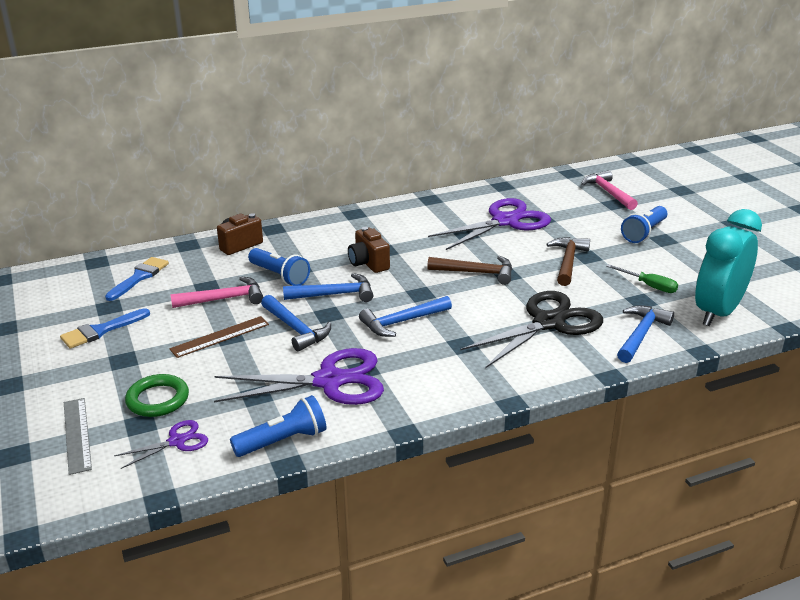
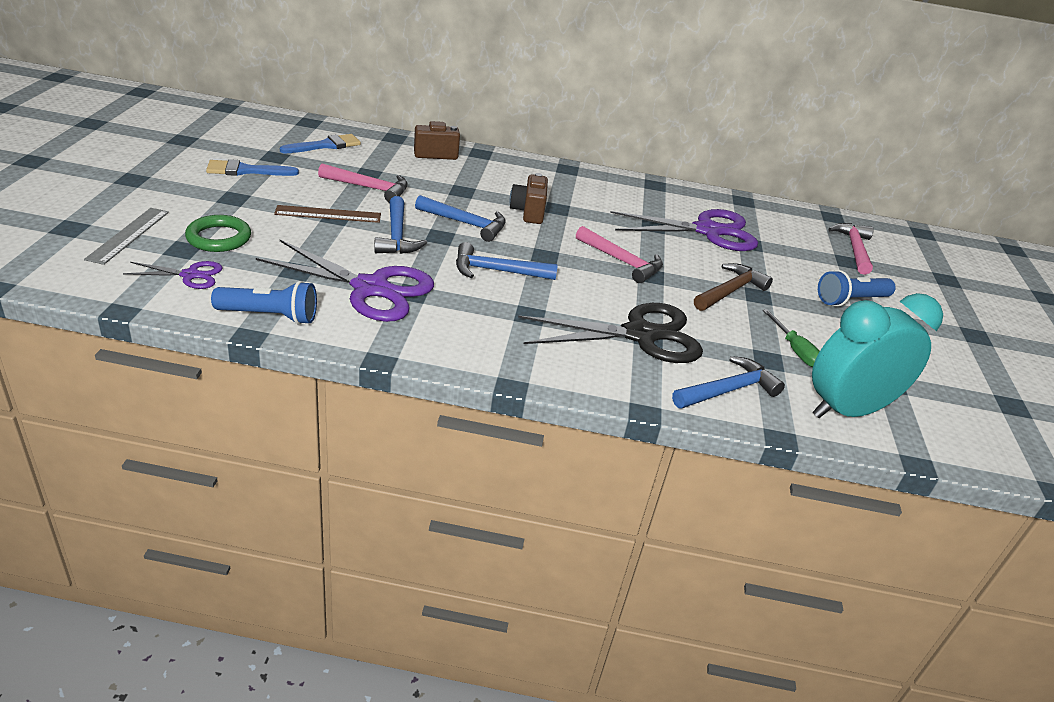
camera: 25 degrees right, 5 degrees up
blue flashlight [248,248,310,286] -> none
brown hammer [427,256,512,285] -> pink hammer [576,226,663,283]

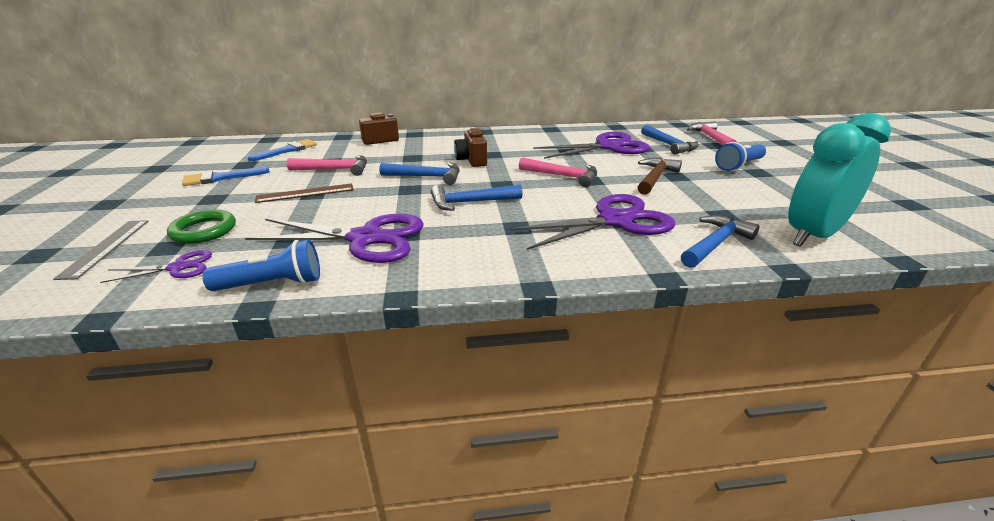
camera: 10 degrees left, 5 degrees down
blue hammer [374,196,427,254] -> blue hammer moved to [641,125,699,155]
black scissors [518,303,703,363] -> purple scissors [510,194,676,250]
green screwdriver [763,309,820,368] -> none

